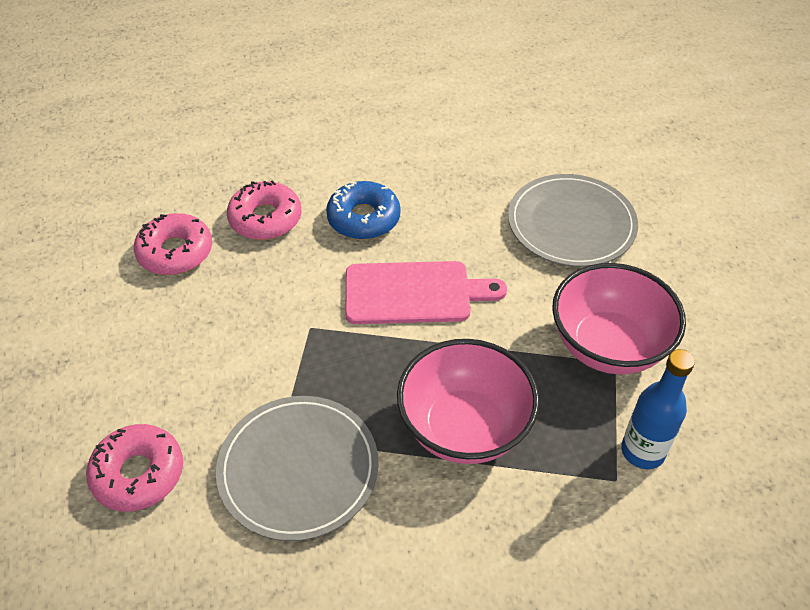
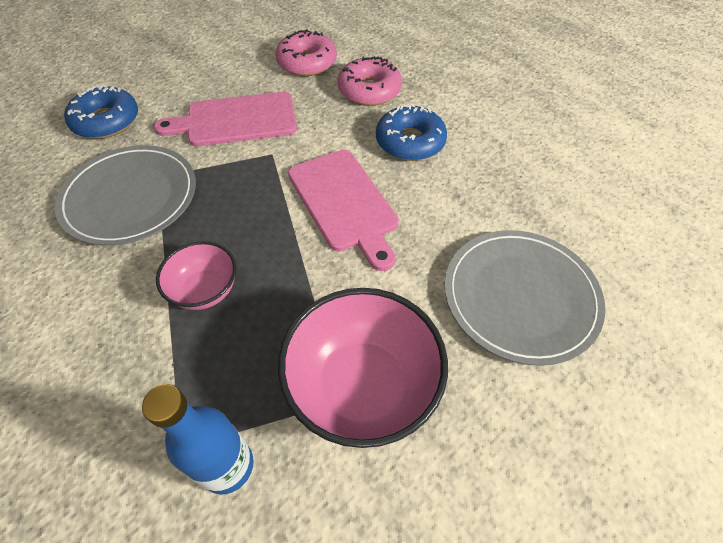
camera: 65 degrees right, 5 degrees up
pink donut [86,424,183,512] -> blue donut [64,84,138,139]
pink bowl [397,339,539,464] -> pink bowl [156,241,236,310], size x0.56
none -> pink cutting board [154,92,297,146]

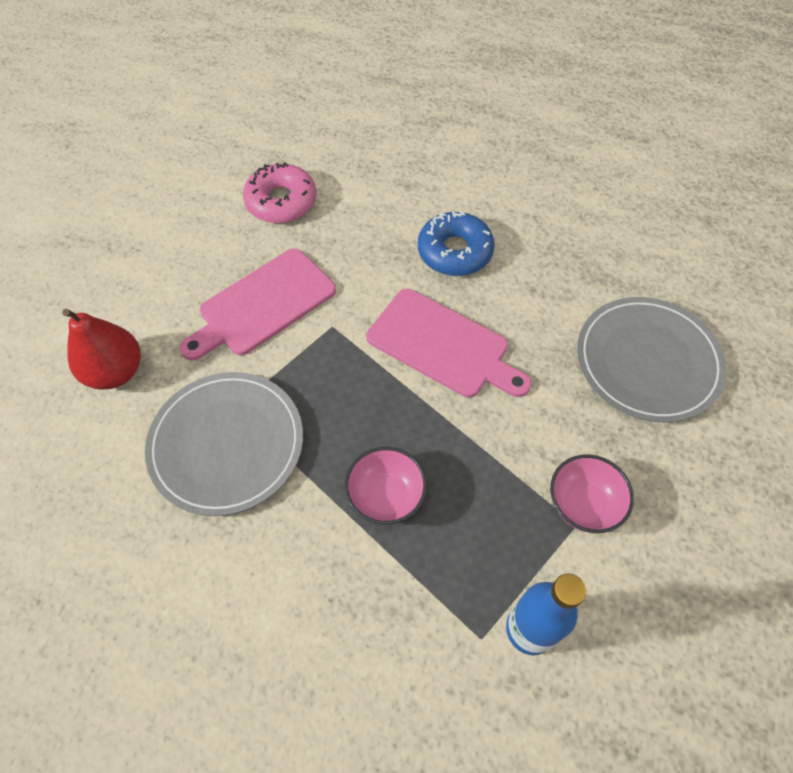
camera: 30 degrees left, 5 degrees up
blue donut [64,84,138,139] -> red pear [62,308,141,390]
pink bowl [278,288,448,448] -> pink bowl [550,455,634,533], size x0.56
pink donut [337,56,402,106] -> none

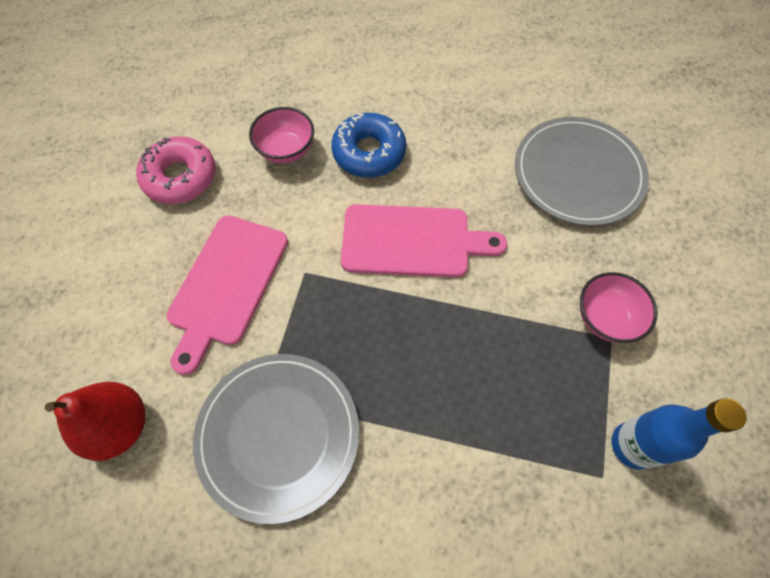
camera: 30 degrees left, 5 degrees up
pink bowl [345,447,427,525] -> pink bowl moved to [249,107,314,163]

